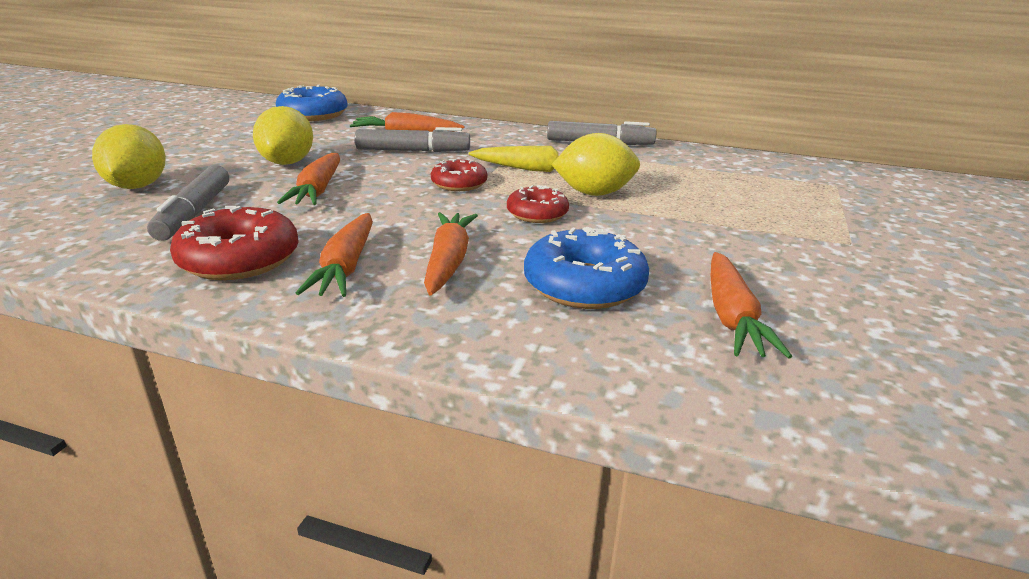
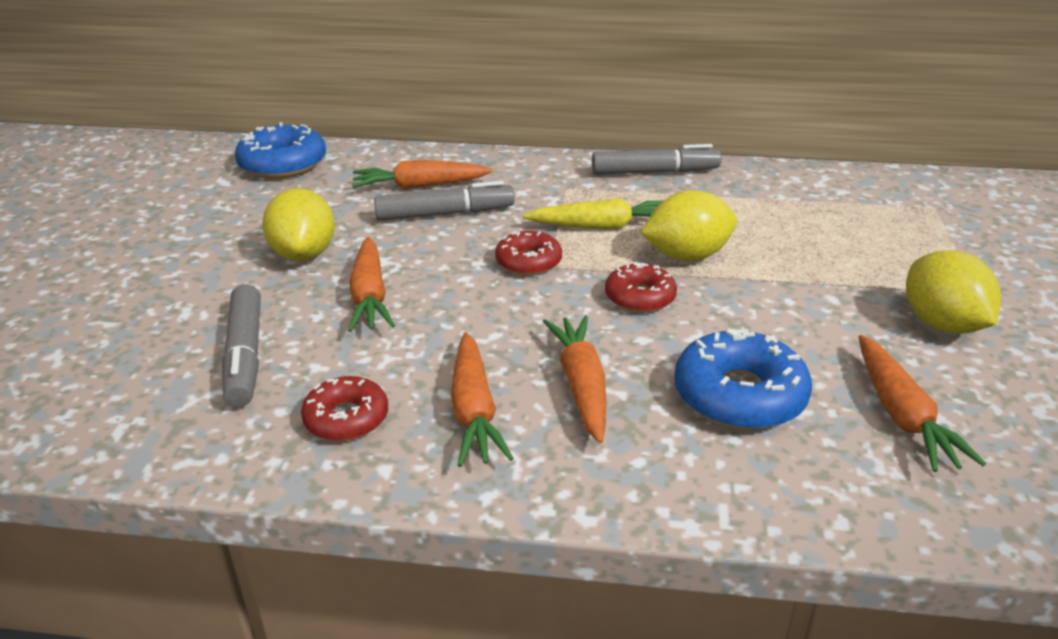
camera: 10 degrees left, 5 degrees up
yellow lemon [92,124,166,189] -> yellow lemon moved to [906,250,1001,334]
red donut [170,206,299,280] -> red donut [301,376,388,441], size x0.62

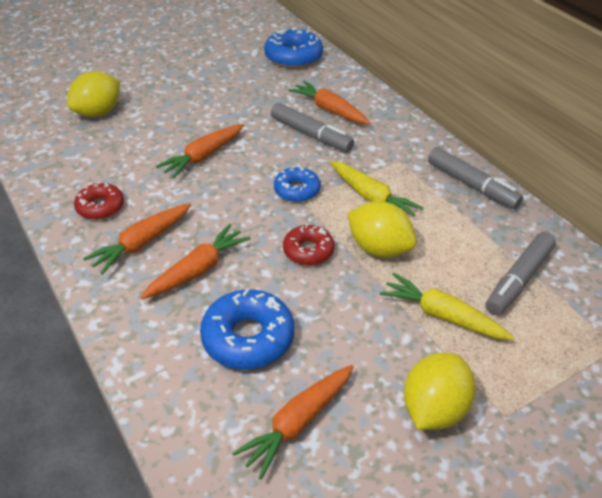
camera: 50 degrees right, 10 degrees up
grey marker [222,284,261,407] -> grey marker moved to [485,232,556,315]
yellow lemon [262,188,335,261] -> yellow lemon moved to [67,71,120,117]
red donut [495,231,562,275] -> blue donut [274,166,321,202]
none -> yellow carrot [380,273,515,340]

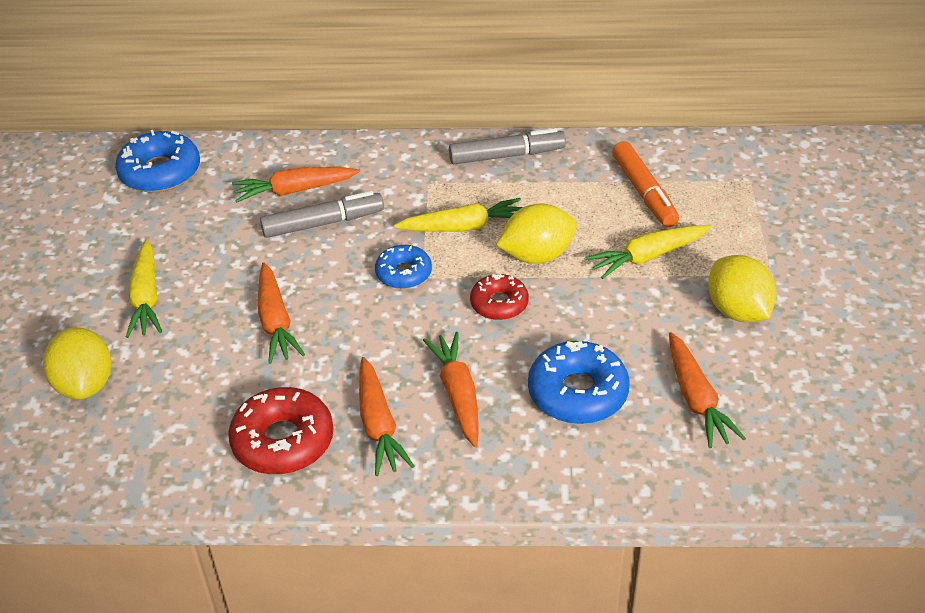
camera: 55 degrees left, 0 degrees up
red donut [74,182,124,220] -> red donut [228,387,334,474], size x1.60
grey marker [485,232,556,315] -> orange marker [612,141,679,227]
none -> yellow carrot [126,240,162,338]

